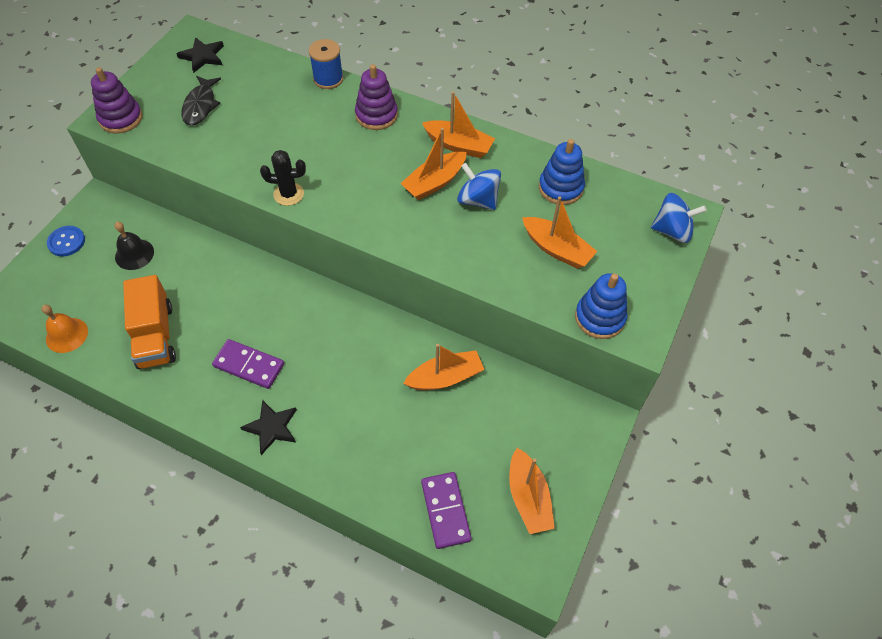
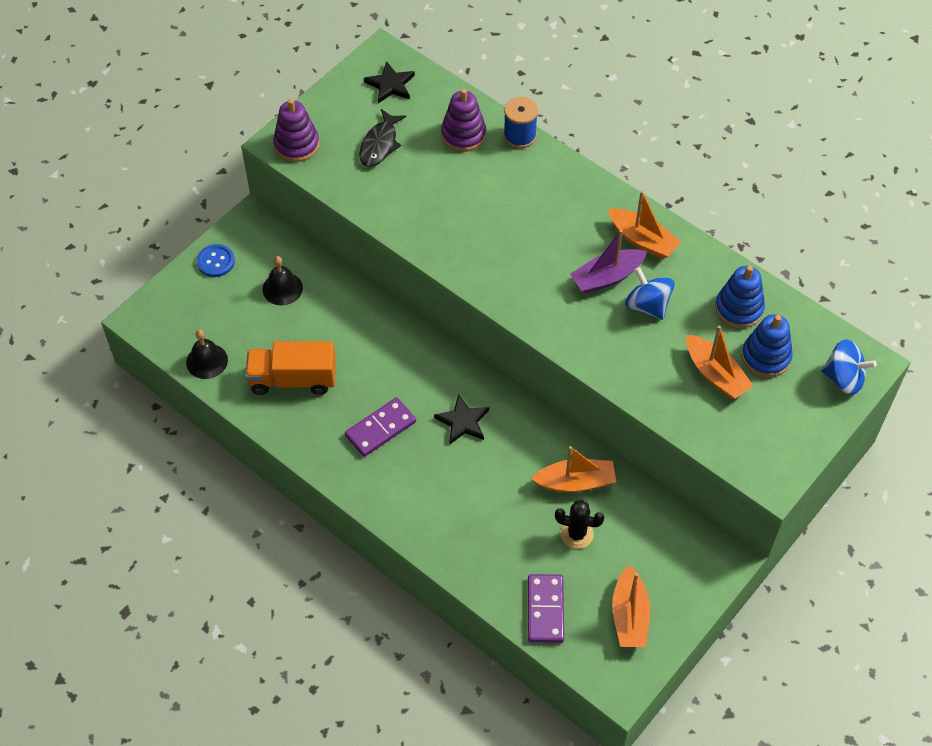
camera: 15 degrees right, 0 degrees up
orange bell [41,305,88,353] -> black bell [186,330,228,379]
orange truck [123,275,176,369] -> orange truck turned 90 degrees clockwise [245,341,336,395]
purple domino [212,339,284,389] -> purple domino turned 75 degrees counterclockwise [345,398,416,457]
black star [240,400,297,455] -> black star moved to [434,394,489,444]
black cactus [260,150,306,206] -> black cactus moved to [555,500,604,549]
purple stacking toy [355,64,398,130] -> purple stacking toy moved to [441,89,486,152]
orange boat [400,128,467,200] -> purple boat [570,230,647,294]
blue stacking toy [575,273,627,339] -> blue stacking toy moved to [742,314,793,378]

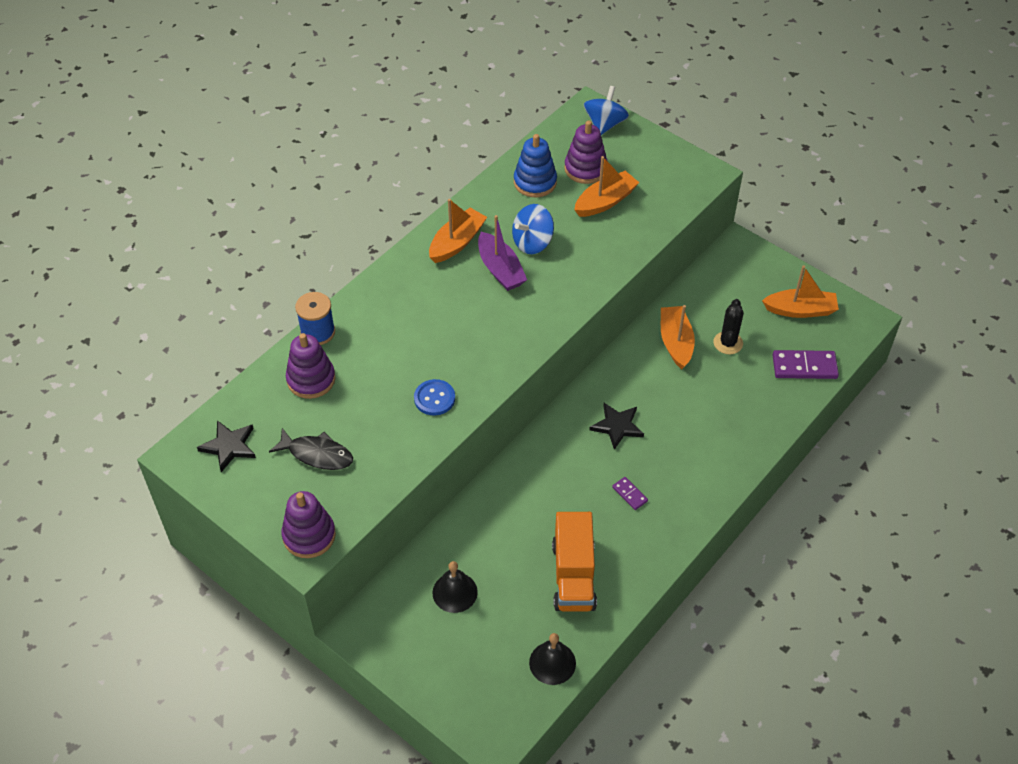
camera: 90 degrees left, 5 degrees down
blue button [197,244,235,277] -> blue button moved to [414,379,455,416]
purple domino [345,398,416,457] -> purple domino [612,477,648,510], size x0.53
blue stacking toy [742,314,793,378] -> purple stacking toy [564,121,607,184]

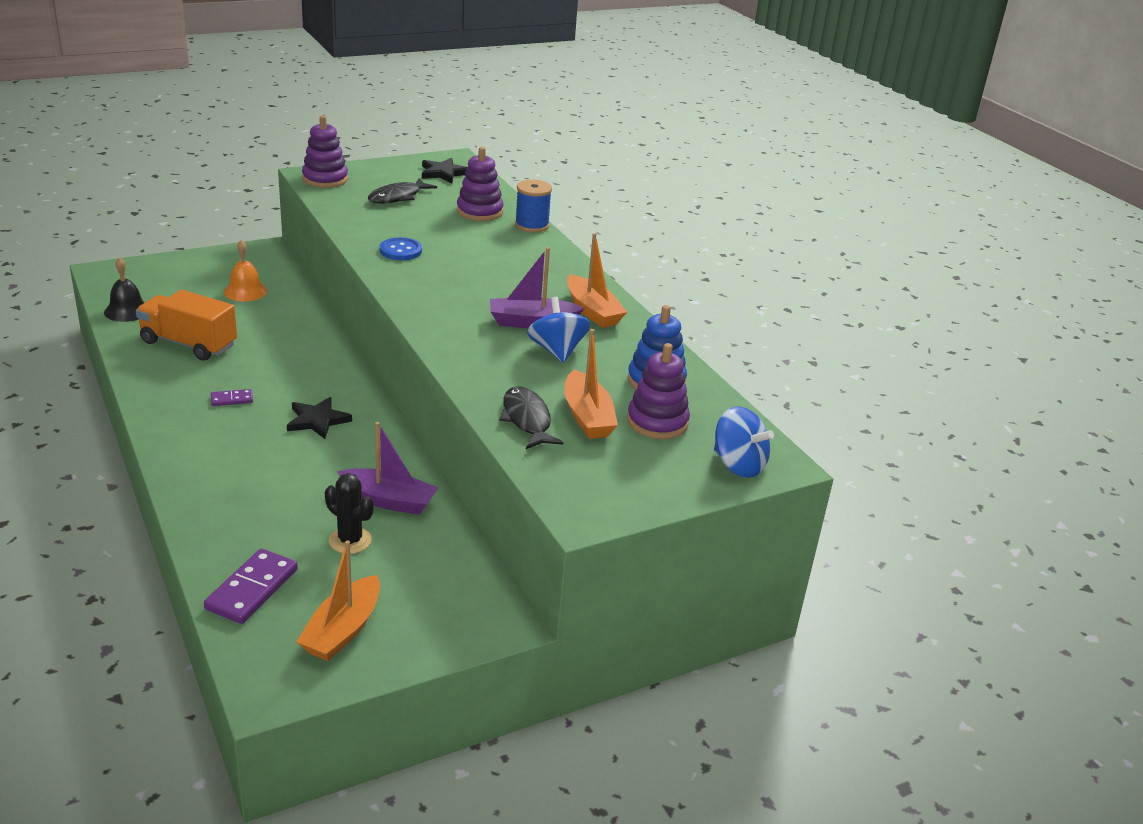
camera: 110 degrees right, 20 degrees down
black bell [432,561,478,613] -> orange bell [224,240,267,302]
orange boat [661,305,695,369] -> purple boat [337,422,439,515]
none -> black fish [499,386,564,449]

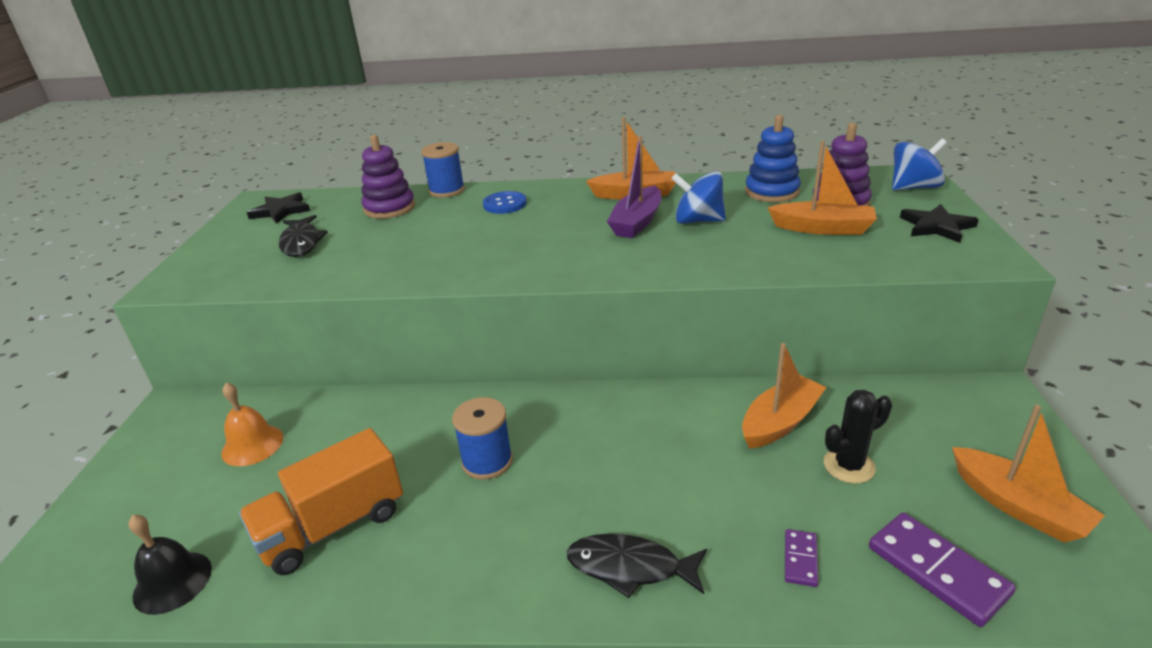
camera: 55 degrees left, 0 degrees up
purple domino [211,389,253,406] -> purple domino moved to [785,529,818,587]
black star [287,397,352,439] -> black star moved to [900,204,979,243]
purple stacking toy [302,115,348,188] -> none
purple boat [337,422,439,515] -> orange boat [742,343,827,449]
blue button [380,237,422,260] -> blue button moved to [483,191,527,214]
black fish [499,386,564,449] -> black fish moved to [566,533,707,598]
none -> blue spool [452,397,513,480]

